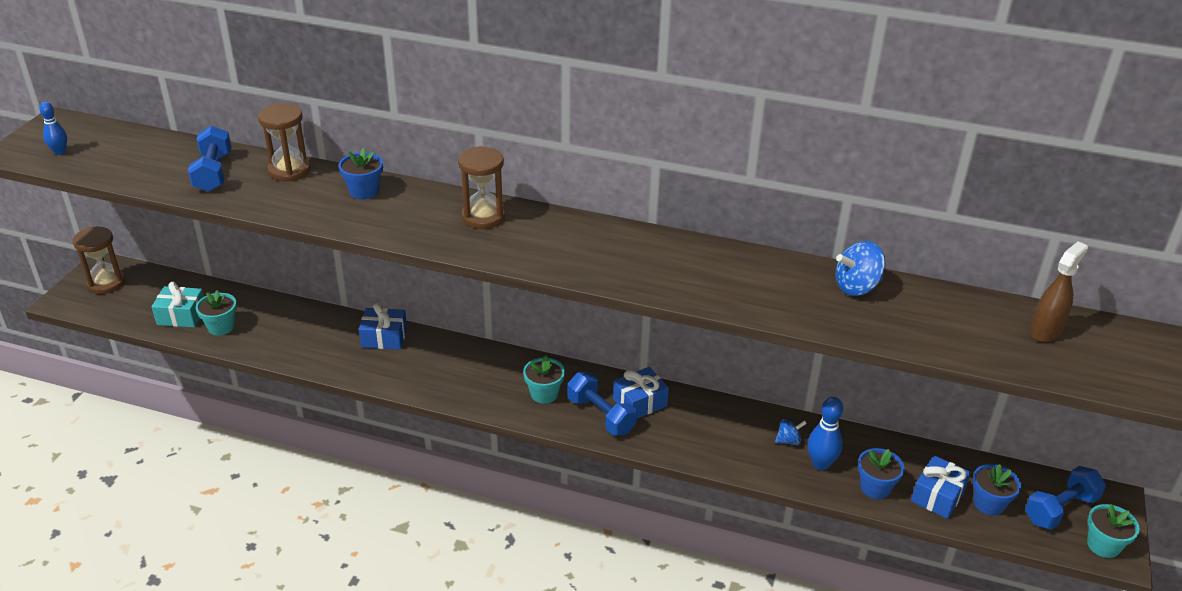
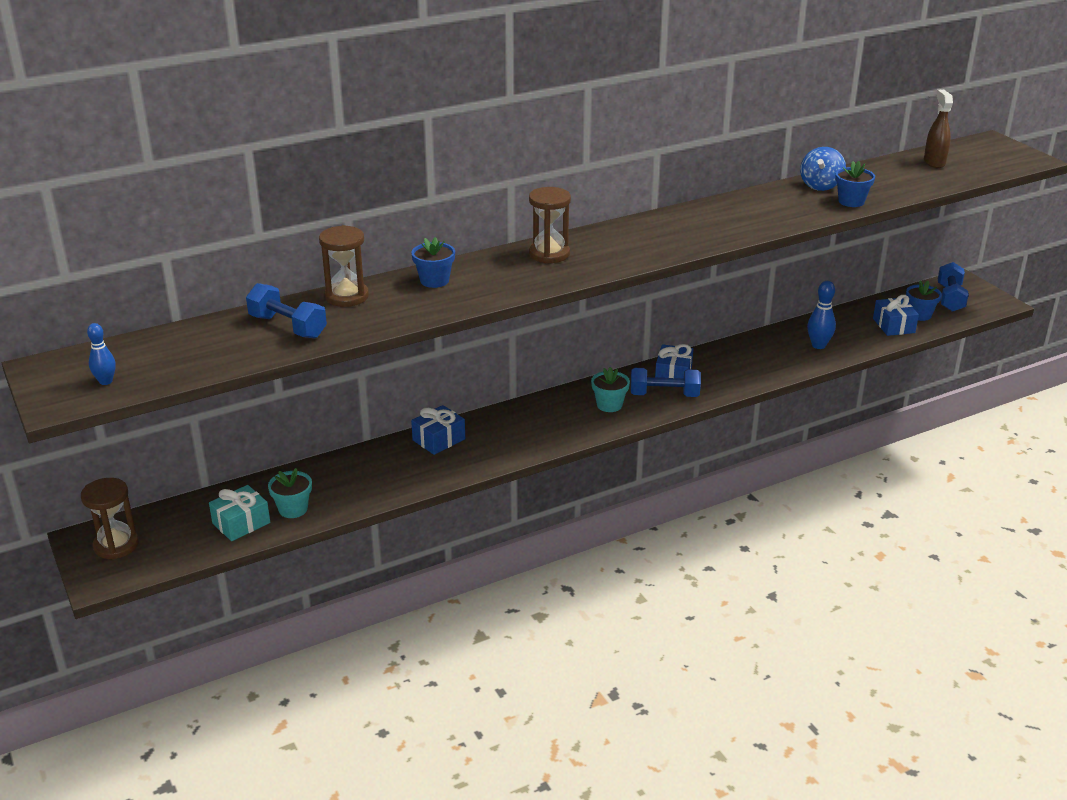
camera: 45 degrees left, 5 degrees down
blue spinning top [775,419,807,445] -> none
blue flower pot [858,448,905,499] -> blue flower pot moved to [835,161,875,207]
turquoise flower pot [1087,504,1140,558] -> none

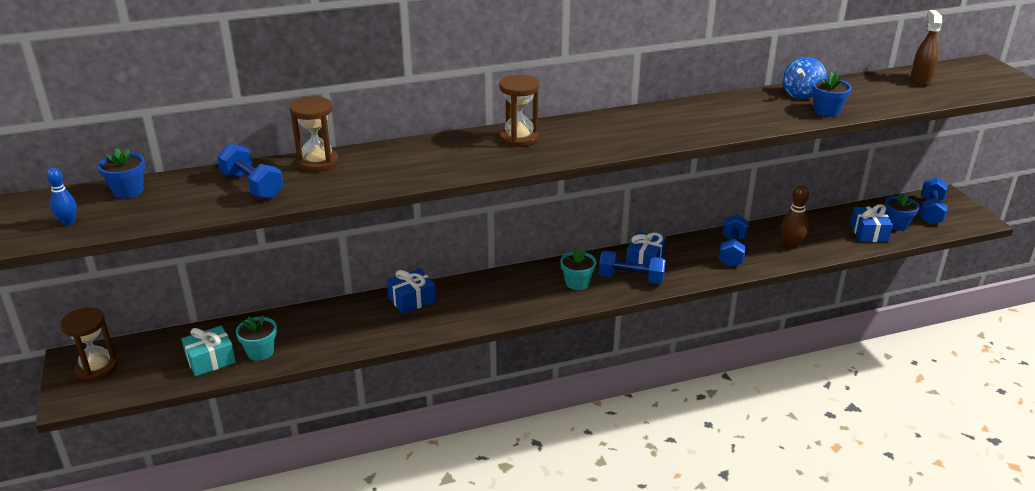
camera: 10 degrees right, 0 degrees up
blue flower pot [411,237,455,288] -> blue flower pot moved to [98,148,145,199]
blue bowling pin [807,281,836,349] -> brown bowling pin [781,185,809,249]
none -> blue dumbbell [719,214,749,267]

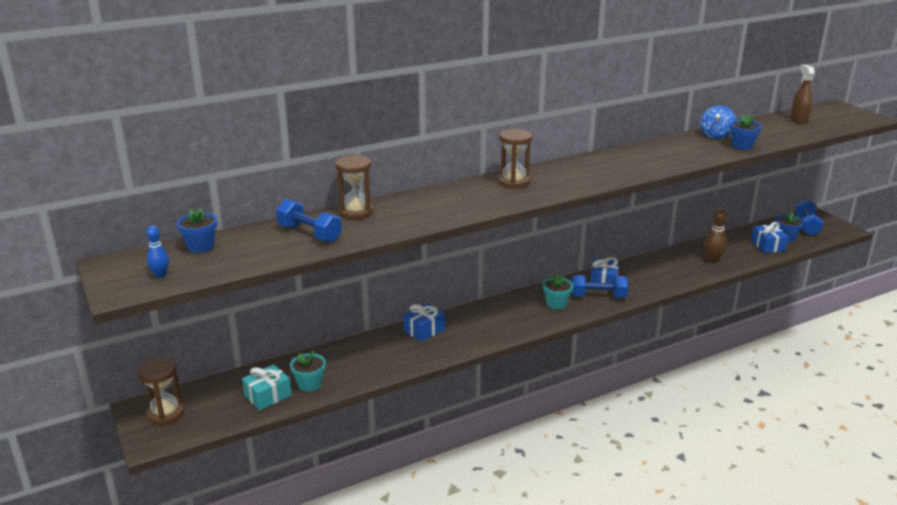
camera: 10 degrees left, 5 degrees down
blue dumbbell [719,214,749,267] -> none

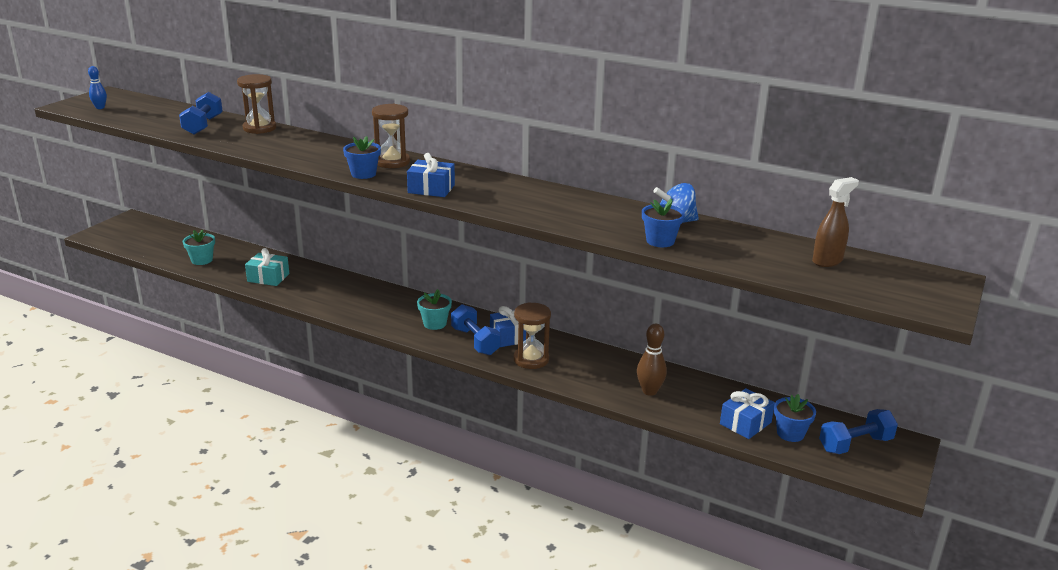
camera: 55 degrees right, 0 degrees up
brown hourglass [137,357,184,425] -> brown hourglass moved to [514,302,551,369]
blue flower pot [177,208,217,253] -> blue flower pot moved to [343,136,381,179]
turquoise gift [242,364,292,410] -> turquoise gift moved to [245,248,289,286]
blue gift [403,303,445,342] -> blue gift moved to [407,153,455,197]

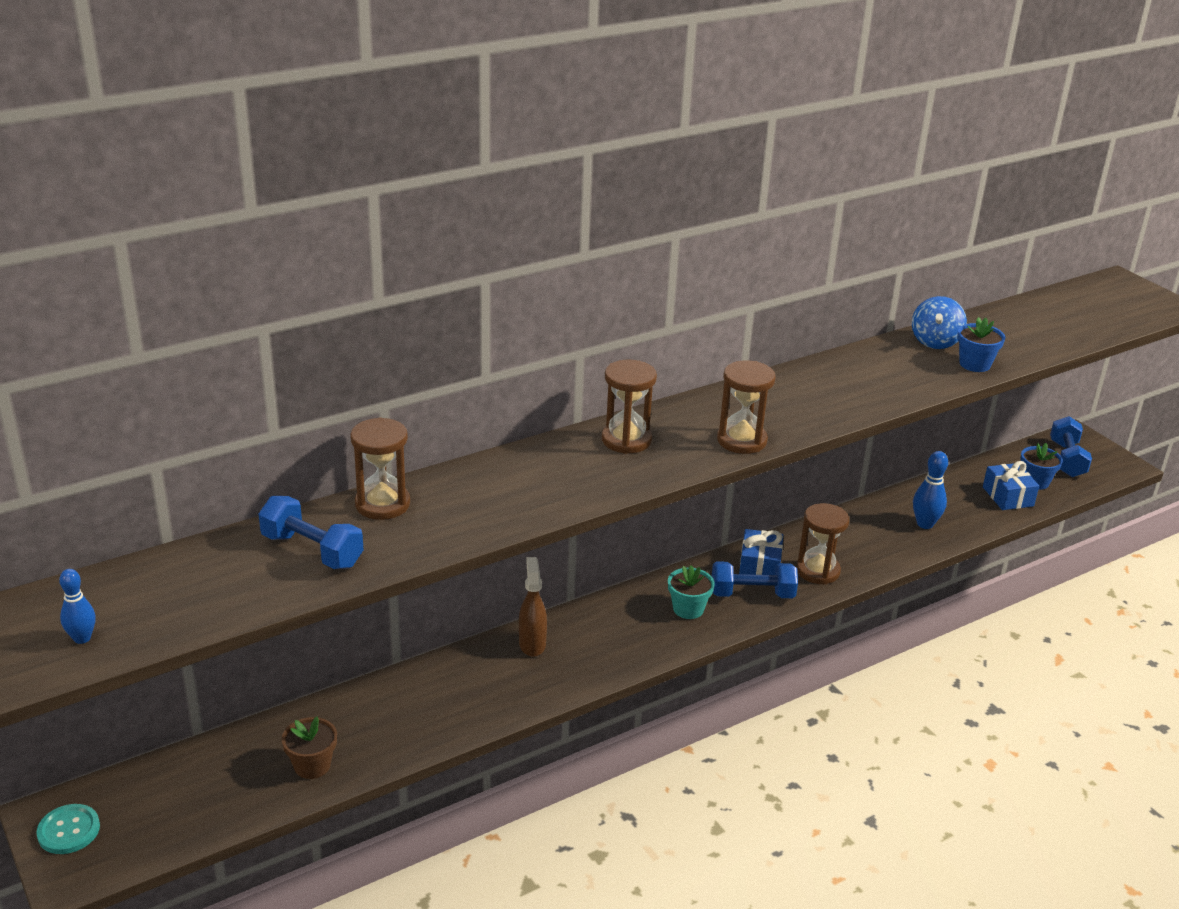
camera: 60 degrees left, 5 degrees up
turquoise flower pot [183,230,215,265] -> brown flower pot [282,717,337,779]
turquoise gift [245,248,289,286] -> none
blue flower pot [343,136,381,179] -> none
blue gift [407,153,455,197] -> brown hourglass [717,360,776,454]
brown bowling pin [637,324,667,396] -> blue bowling pin [913,451,948,529]
brown spray bottle [812,177,859,267] -> brown spray bottle moved to [519,557,547,657]
none -> turquoise button [36,804,100,854]

